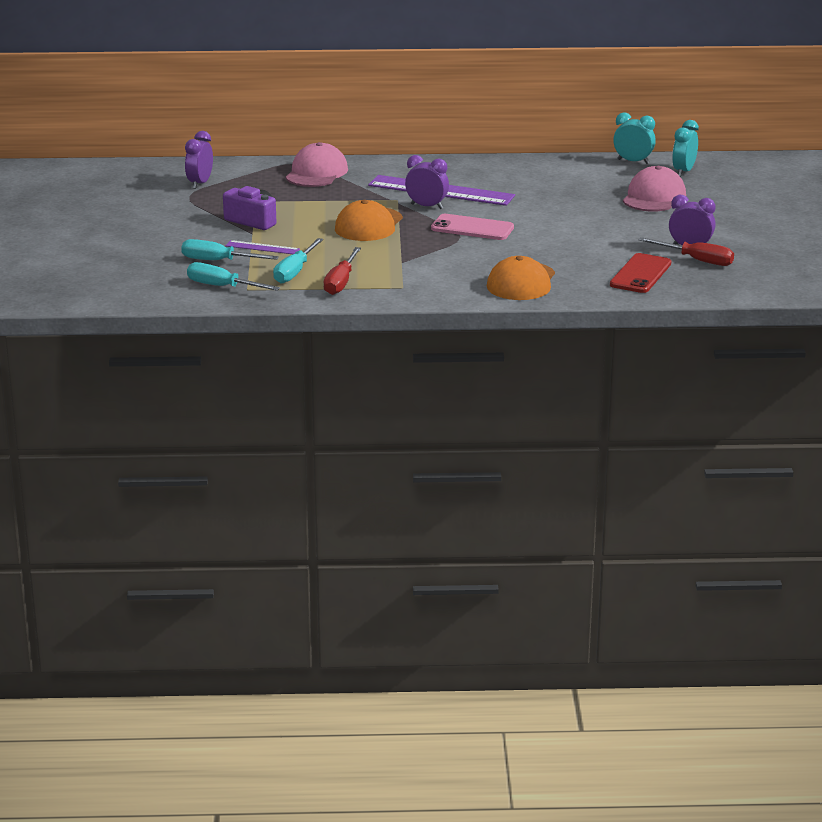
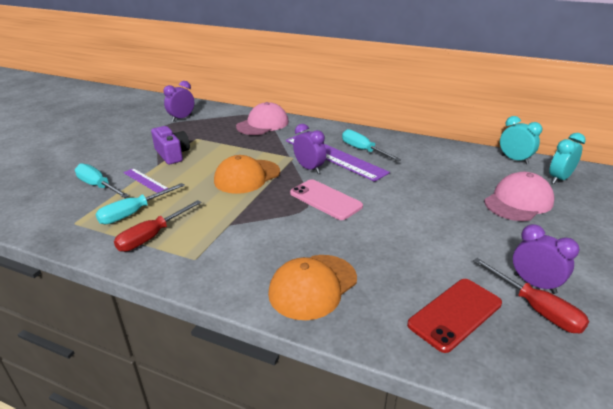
camera: 25 degrees right, 5 degrees up
turquoise screwdriver [187,262,280,291] -> turquoise screwdriver moved to [342,129,402,161]

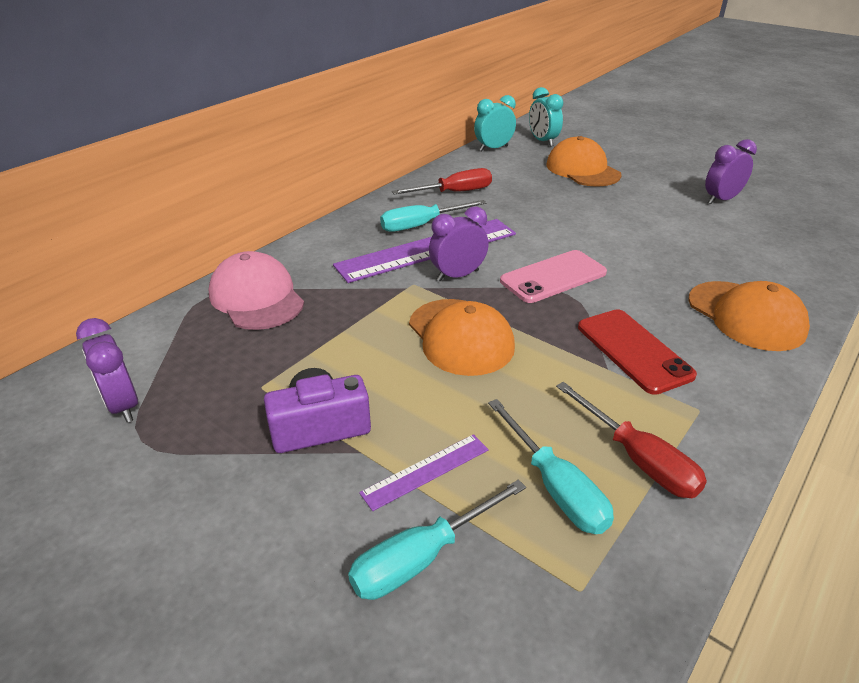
camera: 75 degrees left, 5 degrees up
red phone [407,279,502,353] -> red phone moved to [578,309,697,395]
red screwdriver [473,258,589,333] -> red screwdriver moved to [392,168,492,195]
pink cap [484,172,554,221] -> orange cap [546,136,622,187]

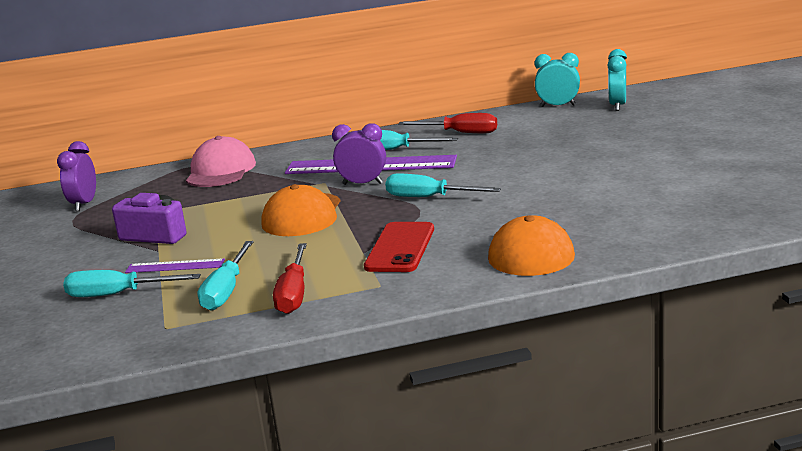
camera: 40 degrees right, 15 degrees down
pink phone [500,250,607,303] -> turquoise screwdriver [385,174,501,197]
orange cap [546,136,622,187] -> none
purple clock [705,139,757,204] -> none

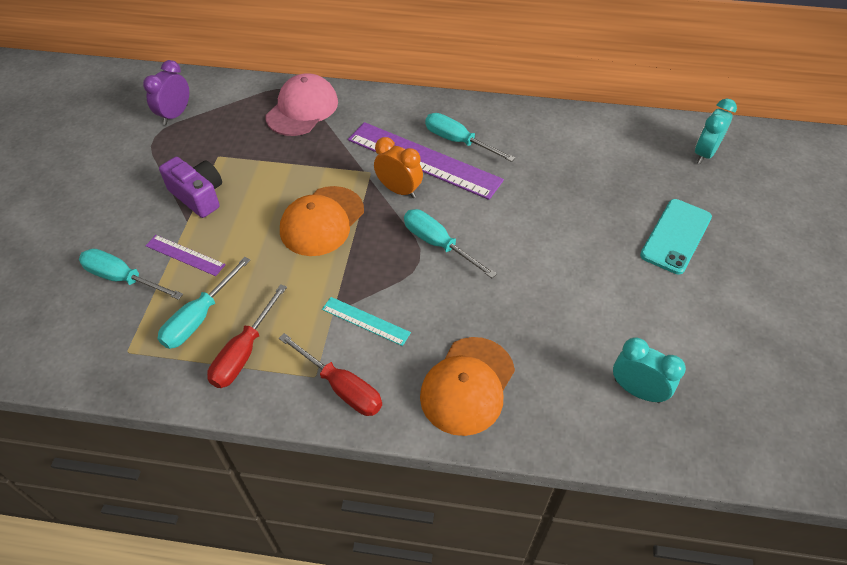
camera: 20 degrees right, 30 degrees up
purple clock [332,123,386,185] -> orange clock [374,137,423,198]
red phone [364,222,434,272] -> turquoise ruler [322,297,411,346]
red screwdriver [398,113,497,133] -> red screwdriver moved to [279,333,382,416]
turquoise clock [535,53,580,107] -> turquoise clock moved to [613,337,686,403]
none -> turquoise phone [640,199,712,274]

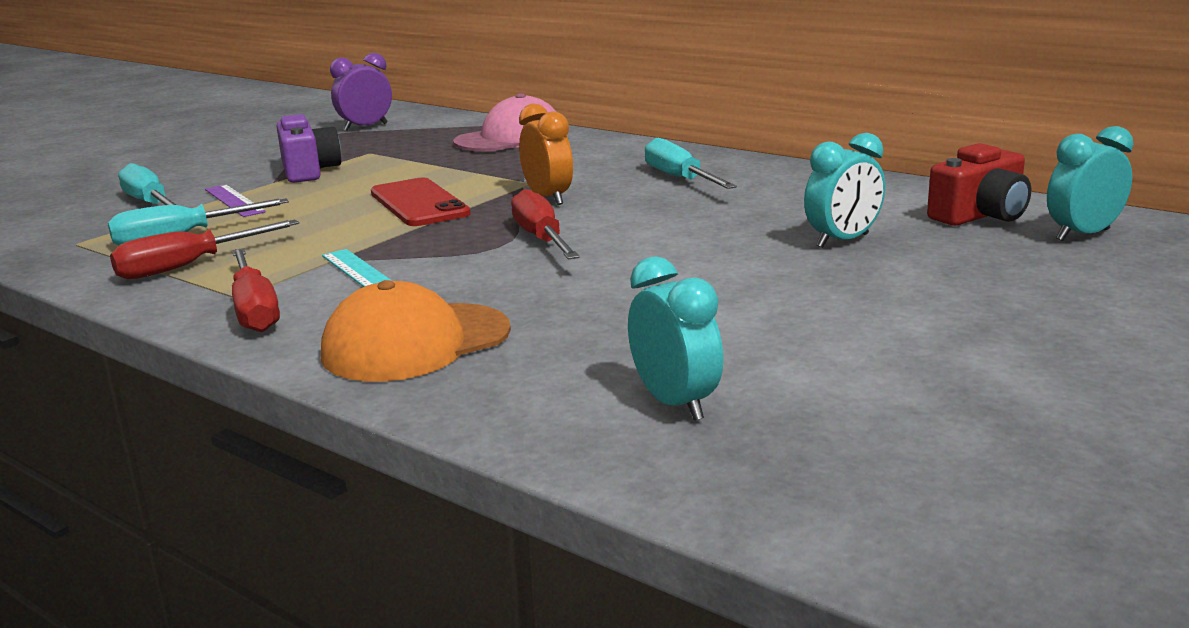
camera: 30 degrees right, 30 degrees down
orange cap [280,186,364,256] -> red phone [371,178,471,226]
purple ruler [348,122,504,200] -> none
turquoise screwdriver [404,209,497,278] -> red screwdriver [511,189,580,259]
turquoise phone [640,199,712,274] -> none
none -> turquoise clock [804,133,885,248]
none -> red camera [927,143,1031,226]

